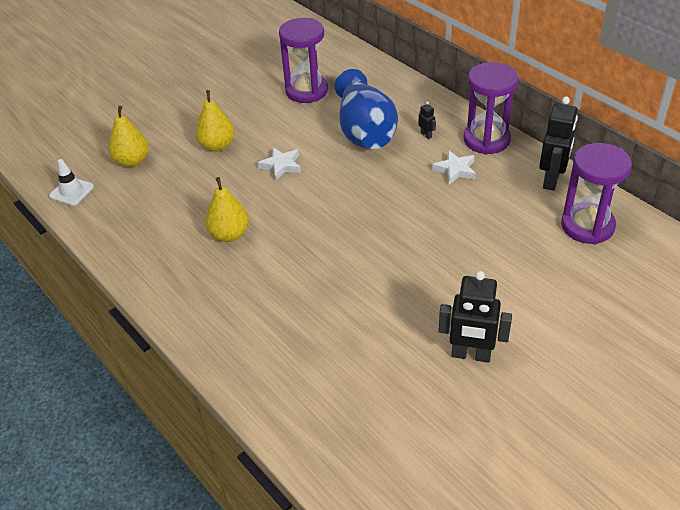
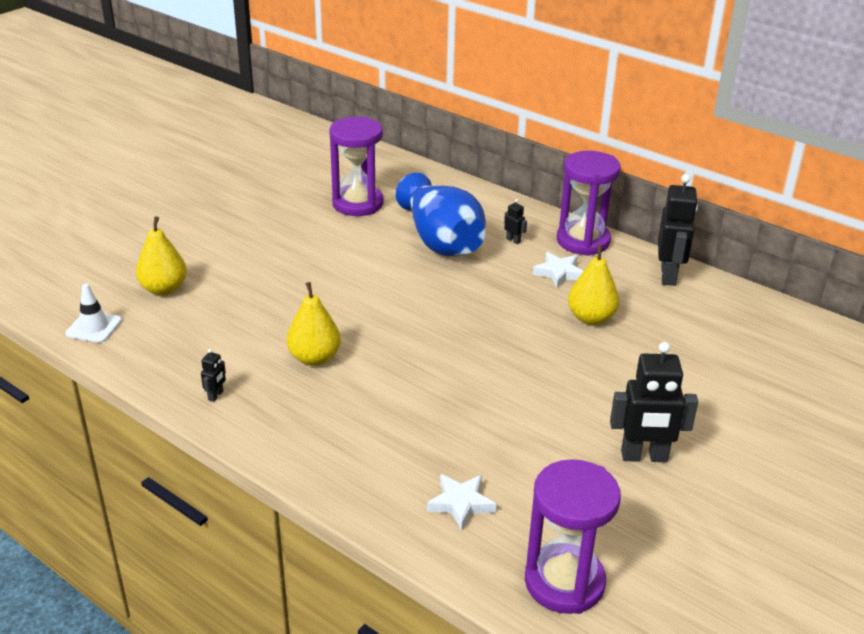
camera: 15 degrees left, 10 degrees down
yellow pear [195,90,235,152] -> yellow pear moved to [568,245,619,325]
white star [258,147,301,180] -> white star moved to [427,474,496,531]
purple hourglass [561,143,632,244] -> purple hourglass moved to [525,459,621,614]
none -> black robot [201,349,226,402]

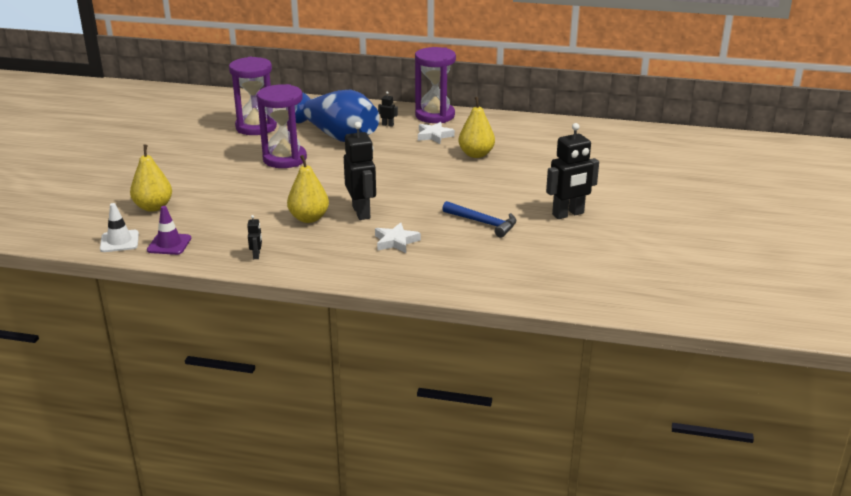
camera: 25 degrees left, 5 degrees down
white star [427,474,496,531] -> white star moved to [375,222,421,253]
purple hourglass [525,459,621,614] -> purple hourglass moved to [257,84,307,168]
black robot [658,174,698,286] -> black robot moved to [344,122,376,220]
none -> purple traffic cone [147,206,191,255]
none -> blue hammer [442,201,516,238]

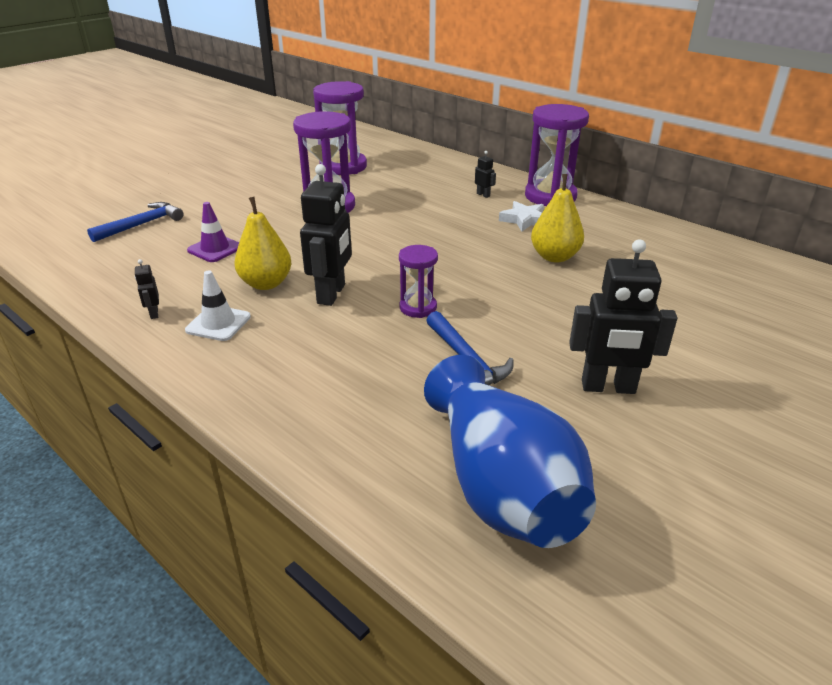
camera: 30 degrees right, 5 degrees up
white traffic cone [100,203,139,252] -> white traffic cone moved to [185,270,251,341]
yellow pear [130,145,172,212] -> blue hammer [87,202,183,242]
purple traffic cone [147,206,191,255] -> purple traffic cone moved to [187,202,239,262]
black robot [247,215,262,259] -> black robot turned 135 degrees clockwise [135,259,159,319]
blue vase [295,90,379,142] -> blue vase moved to [424,355,596,548]
white star [375,222,421,253] -> none
none -> purple hourglass [399,245,438,318]

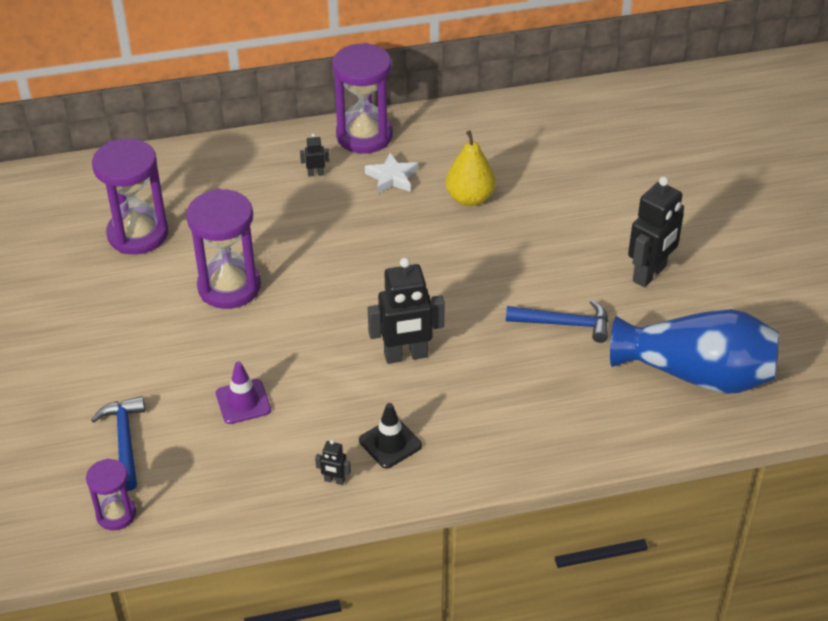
camera: 55 degrees left, 10 degrees up
white traffic cone [185,270,251,341] -> black traffic cone [359,403,422,468]
yellow pear [234,197,291,290] -> none
black robot [300,164,352,306] -> black robot turned 120 degrees clockwise [368,258,445,364]
purple hourglass [399,245,438,318] -> purple hourglass moved to [86,458,136,530]

